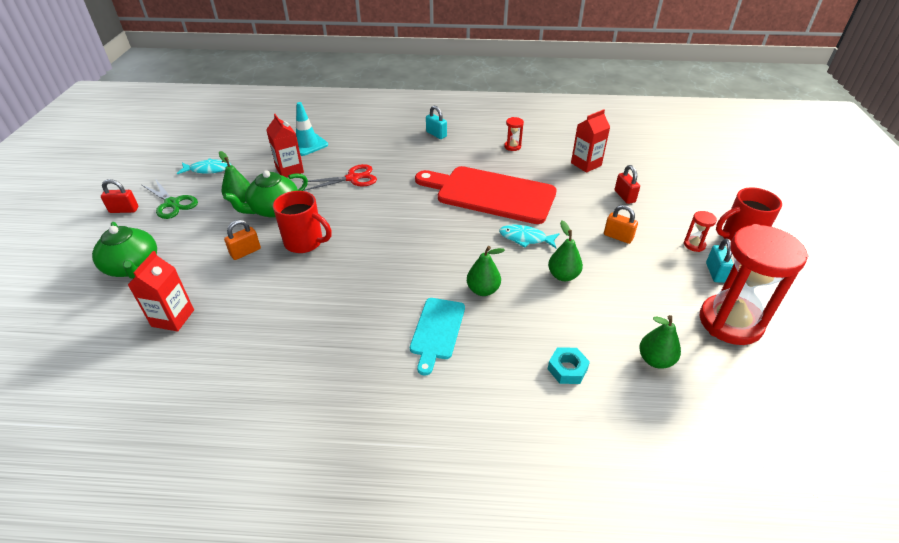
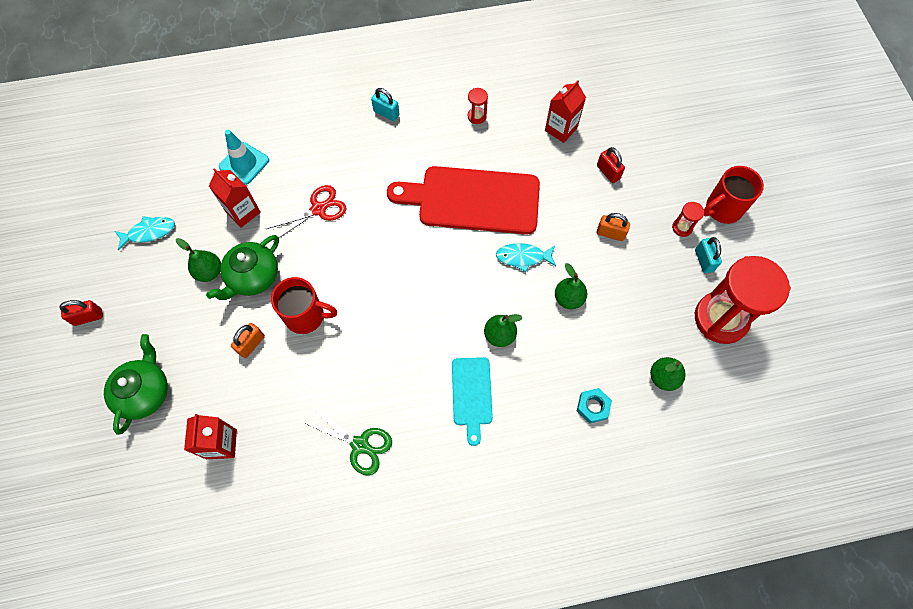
camera: 15 degrees left, 25 degrees up
green teapot [92,222,157,279] -> green teapot turned 120 degrees counterclockwise [104,334,168,435]
green scissors [142,179,198,219] -> green scissors moved to [305,409,392,476]

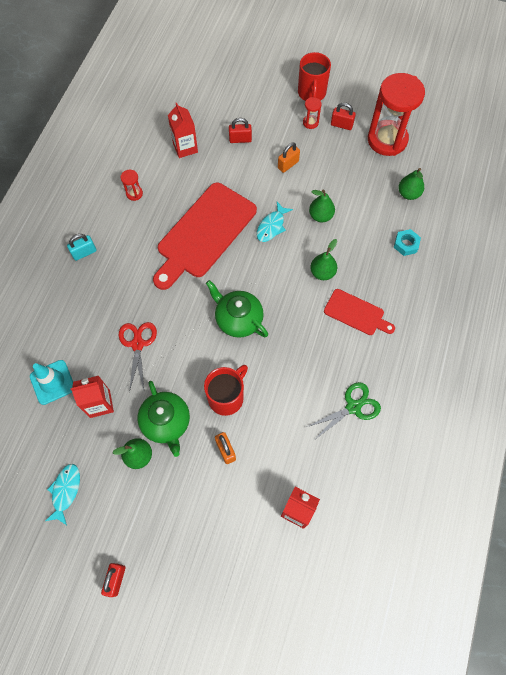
camera: 60 degrees left, 0 degrees up
green teapot [104,334,168,435] -> green teapot moved to [206,280,268,338]
turquoise cutting board [452,357,493,446] -> red cutting board [324,289,395,335]
turquoise padlock [695,237,722,273] -> red padlock [331,102,356,130]

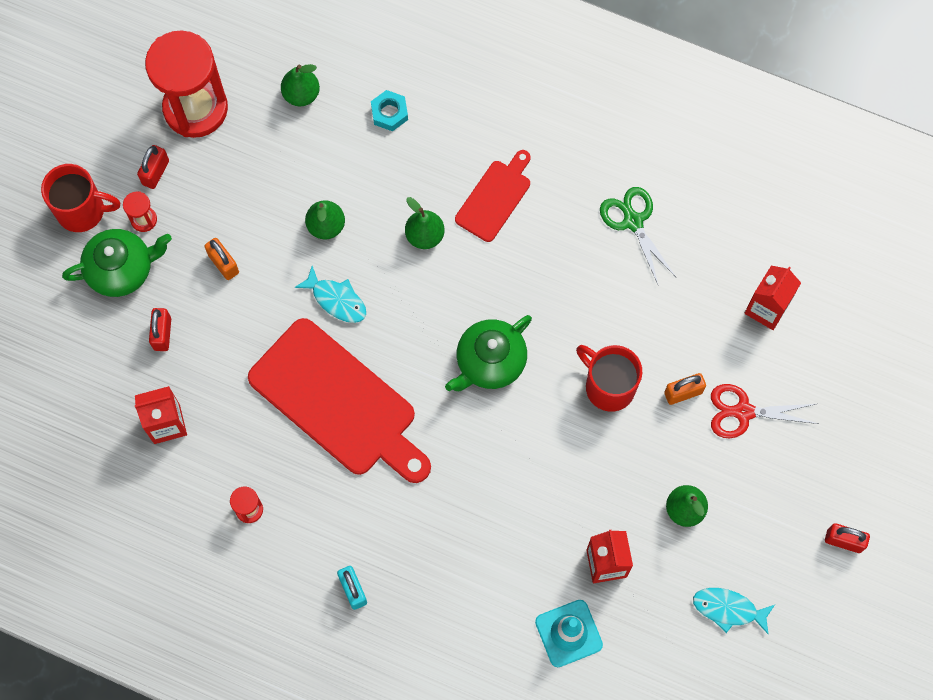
camera: 85 degrees left, 5 degrees up
red scissors [119,322,157,392] -> red scissors moved to [711,384,818,438]
green teapot [137,381,190,457] -> green teapot moved to [62,229,172,297]

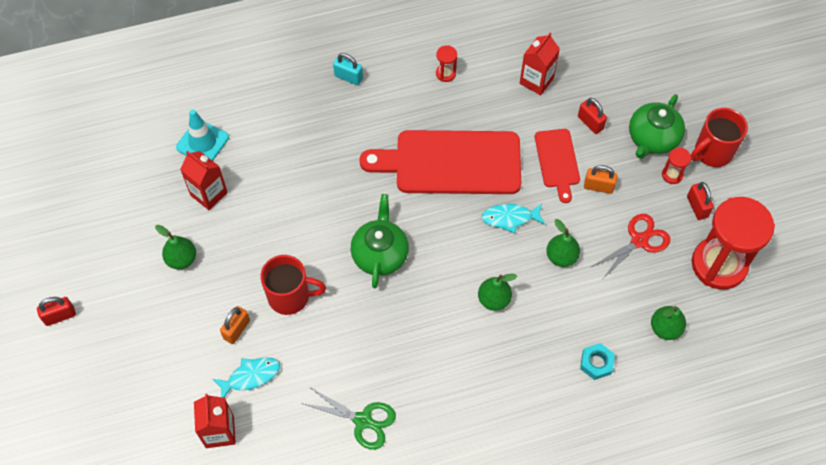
camera: 140 degrees right, 10 degrees down
red cutting board [455,150,531,242] -> red cutting board moved to [535,129,580,203]
turquoise fish [693,588,775,634] -> turquoise fish moved to [213,357,280,398]
red scissors [711,384,818,438] -> red scissors moved to [591,214,670,280]

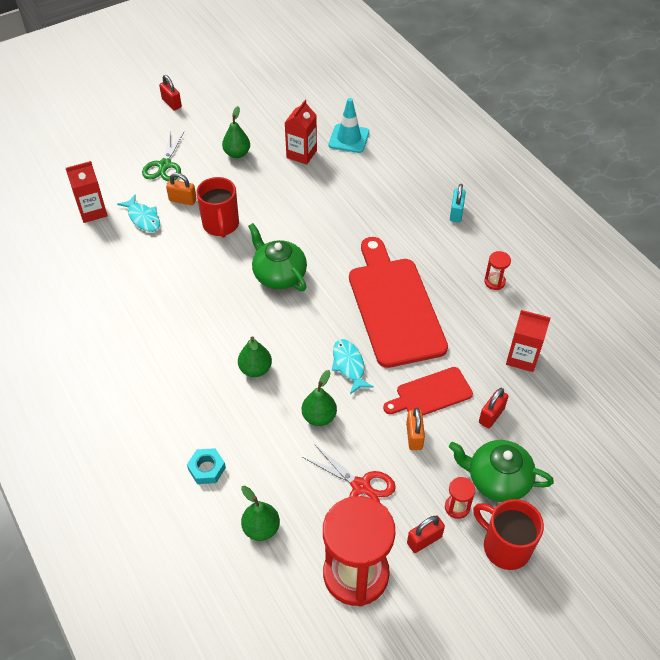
camera: 75 degrees right, 10 degrees down
green scissors [301,387,396,450] -> green scissors moved to [142,131,184,181]
green teapot [351,194,409,288] -> green teapot turned 120 degrees counterclockwise [248,223,307,291]

